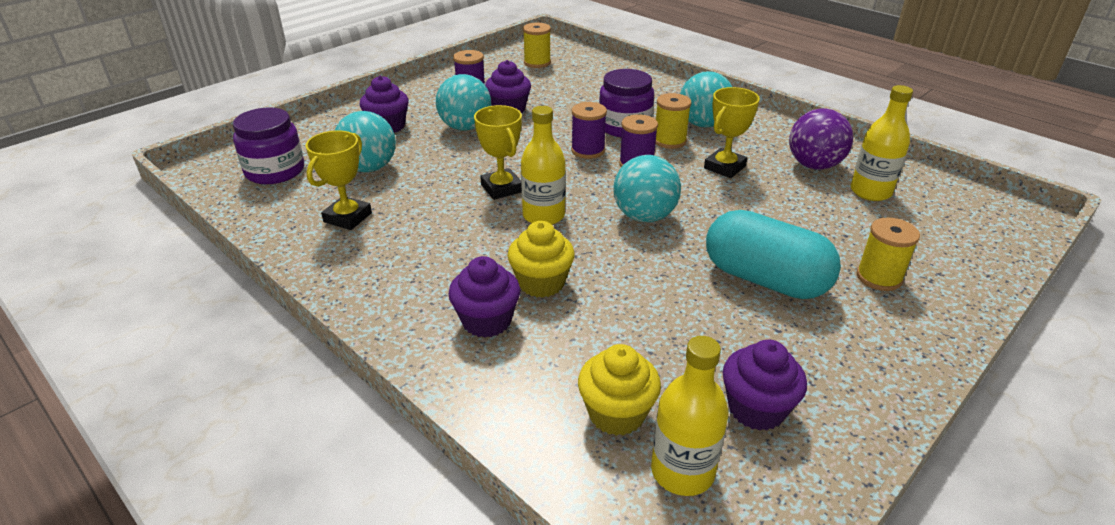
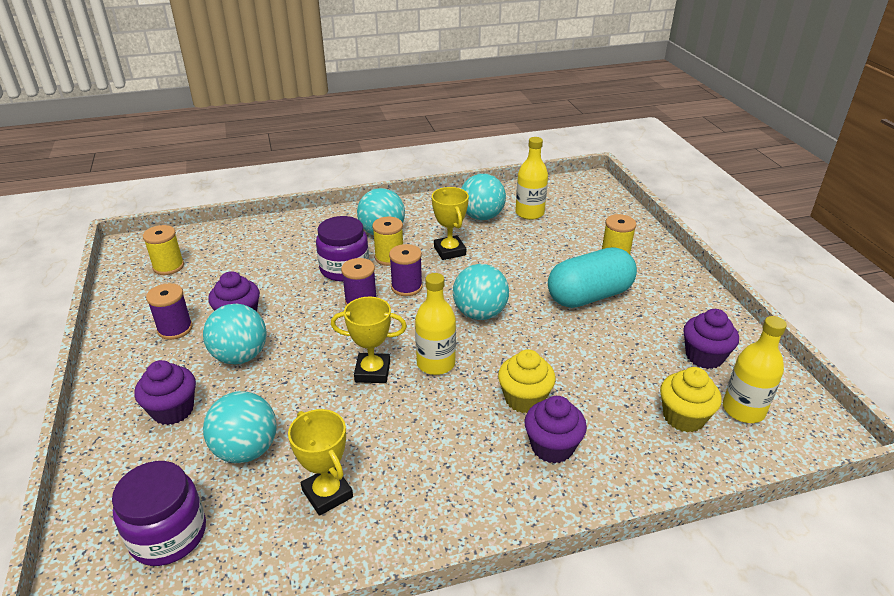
camera: 60 degrees left, 0 degrees up
purple ball [789,109,853,170] -> turquoise ball [461,174,506,220]

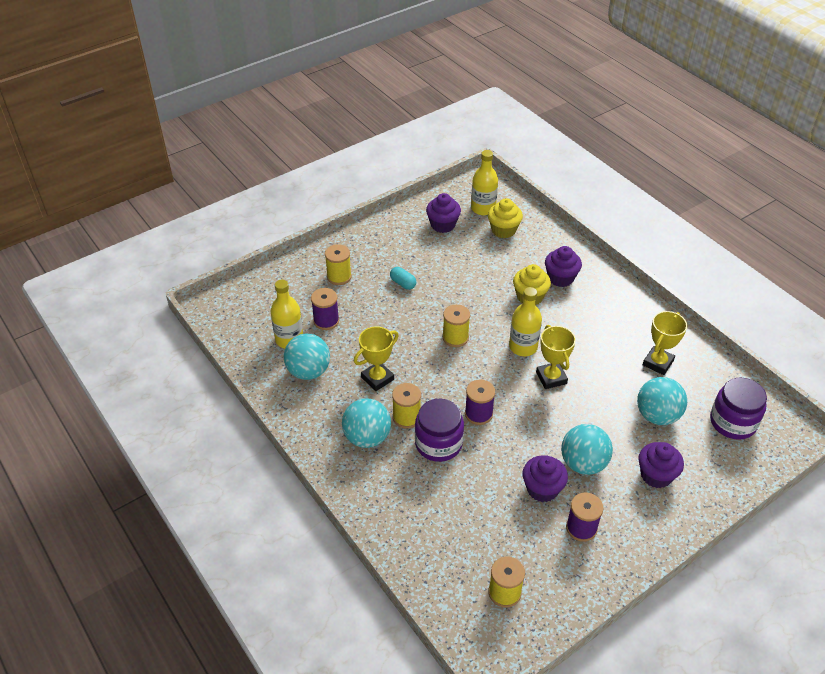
camera: 110 degrees left, 10 degrees up
purple spool [389,244,422,296] -> purple spool moved to [311,288,339,330]
turquoise ball [453,264,509,320] -> yellow spool [443,304,470,347]
turquoise capsule [548,247,637,308] -> turquoise capsule [390,267,416,290], size x0.42

